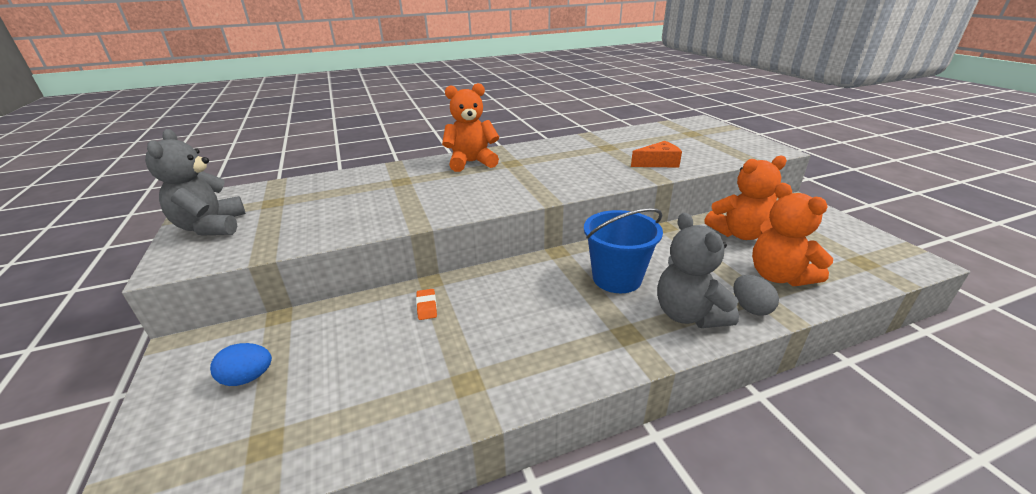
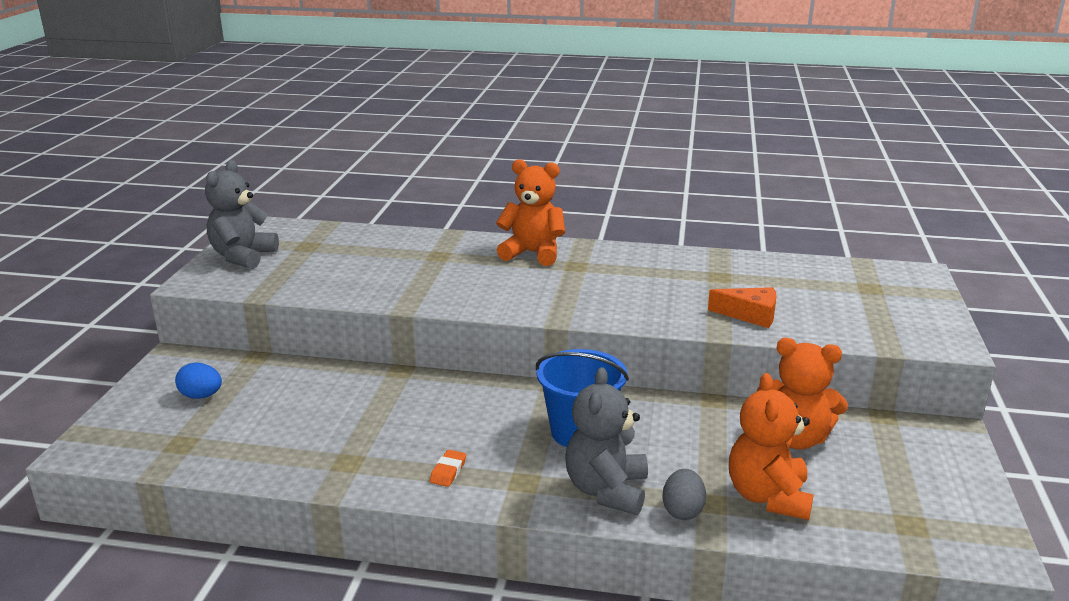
camera: 30 degrees right, 5 degrees down
orange eraser [416,289,437,320] -> orange eraser moved to [430,450,466,487]

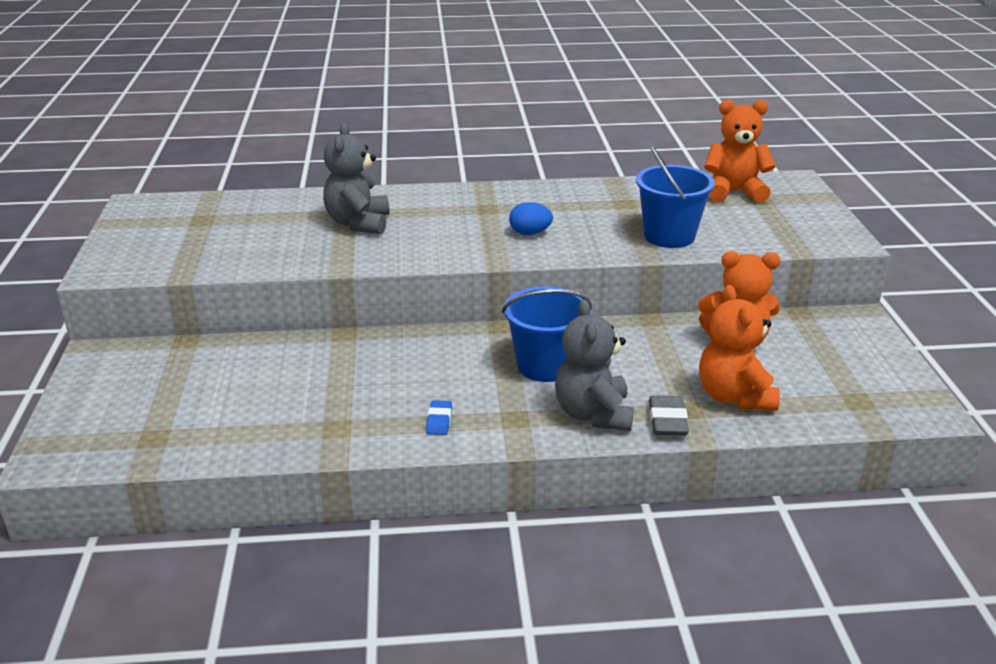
camera: 15 degrees left, 5 degrees up
blue egg [175,362,222,399] -> blue egg moved to [509,202,553,235]
grey teddy bear [205,160,279,269] -> grey teddy bear moved to [323,123,389,234]
orange eraser [430,450,466,487] -> blue eraser [426,400,452,435]
orange teddy bear [496,159,565,266] -> orange teddy bear moved to [704,100,776,203]
grey egg [662,469,706,520] -> grey eraser [649,395,689,436]
orange cheese [708,287,777,328] -> blue bucket [636,146,715,248]

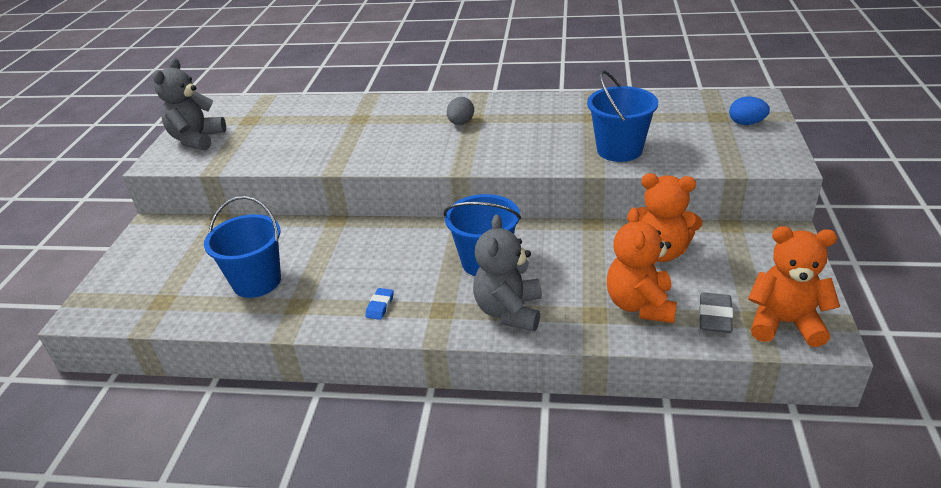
camera: 15 degrees right, 5 degrees up
grey teddy bear [323,123,389,234] -> grey teddy bear moved to [153,58,226,151]
blue egg [509,202,553,235] -> blue egg moved to [729,96,770,125]
grey eraser [649,395,689,436] -> grey eraser moved to [699,292,733,333]
orange teddy bear [704,100,776,203] -> orange teddy bear moved to [748,226,840,347]
none -> blue bucket [204,196,281,298]
none -> grey egg [447,97,474,125]

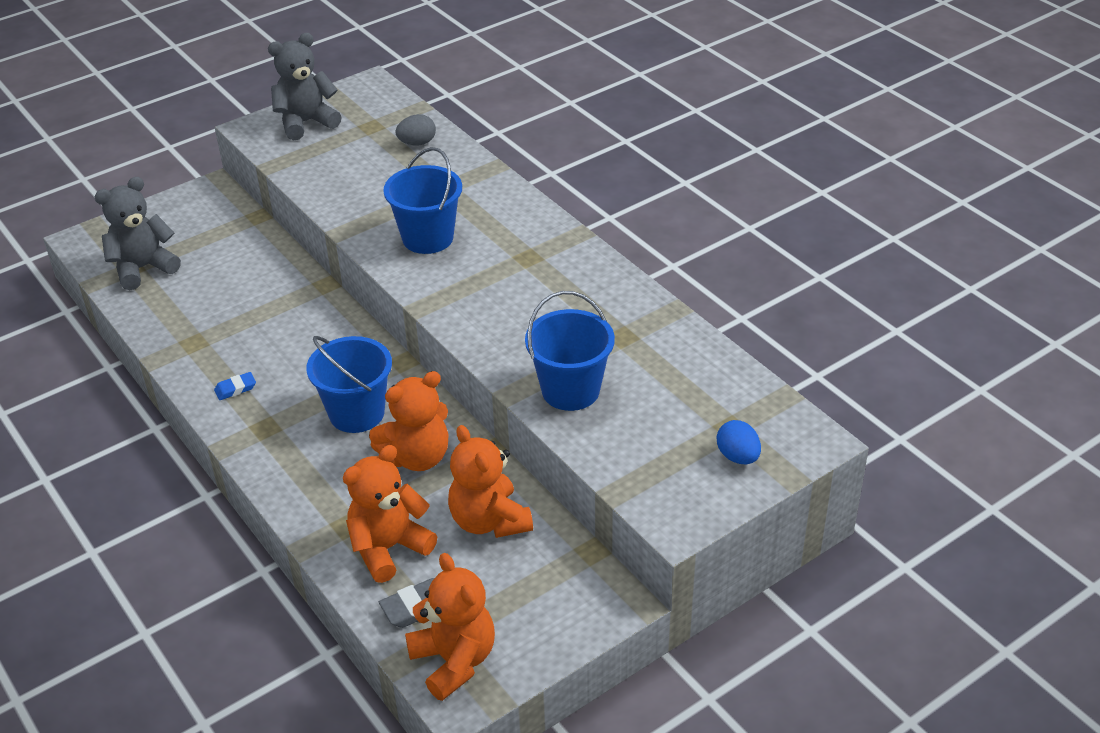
camera: 45 degrees right, 5 degrees up
blue bucket [204,196,281,298] -> blue bucket moved to [383,147,462,254]
grey egg [447,97,474,125] -> grey egg moved to [396,114,436,146]
grey teddy bear [473,215,542,331] -> grey teddy bear moved to [94,177,181,290]
none -> orange teddy bear [369,371,448,471]

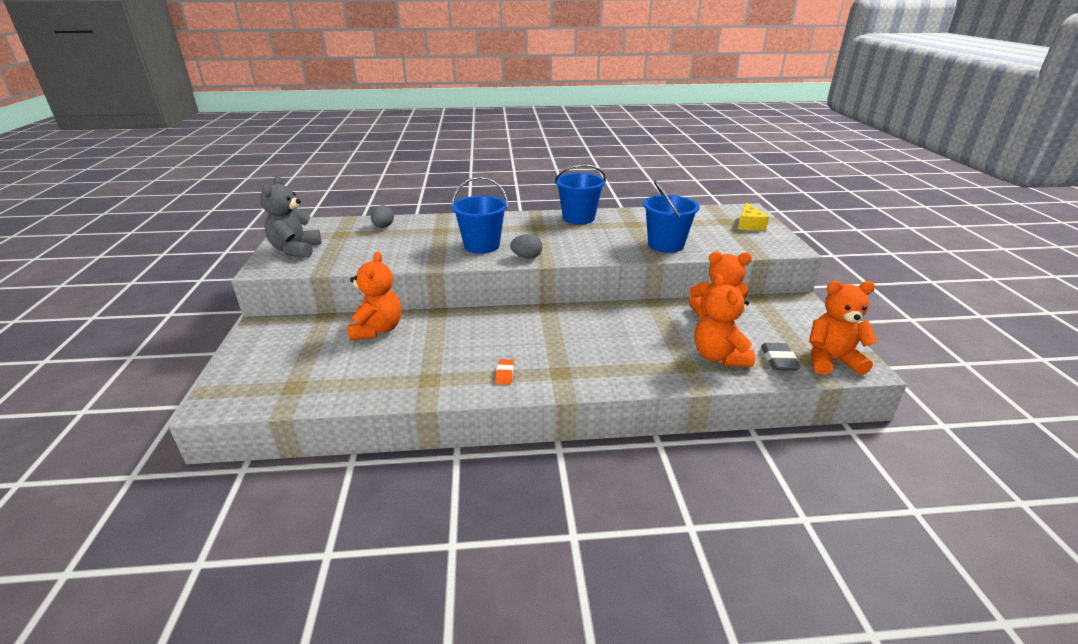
camera: 60 degrees left, 10 degrees down
grey teddy bear [94,177,181,290] -> none
blue eraser [214,372,256,400] -> orange eraser [495,359,514,385]
blue bucket [306,336,392,433] -> blue bucket moved to [555,164,606,224]
orange teddy bear [369,371,448,471] -> orange teddy bear moved to [348,252,401,341]
blue egg [717,420,761,464] -> yellow cheese [738,202,769,231]
none -> grey egg [510,234,542,259]

